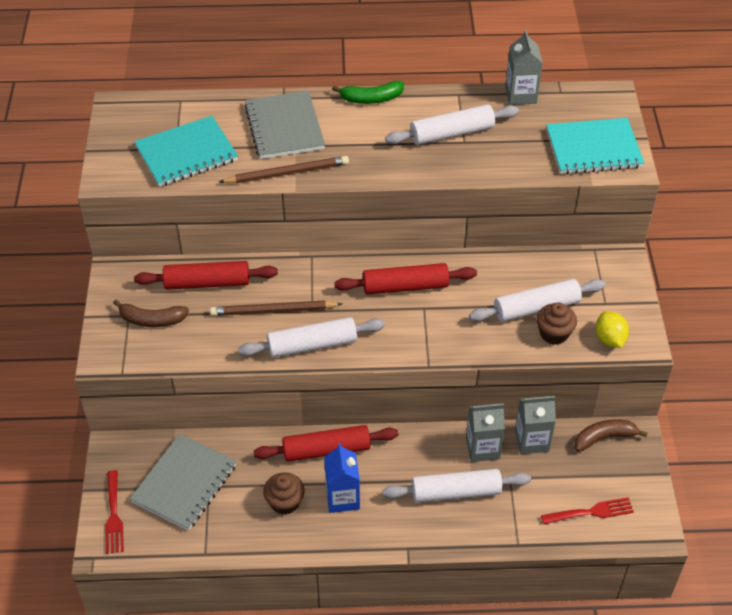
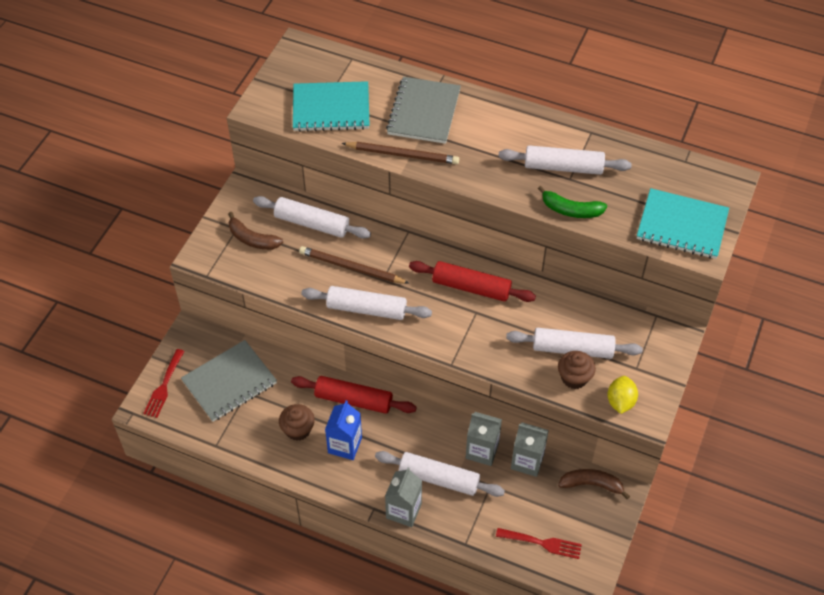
camera: 25 degrees right, 5 degrees up
red rolling pin [134,261,278,290] -> white rolling pin [253,196,371,239]
green banana [332,81,404,104] -> green banana moved to [538,186,607,218]
grey carton [505,30,543,105] -> grey carton moved to [385,467,422,527]

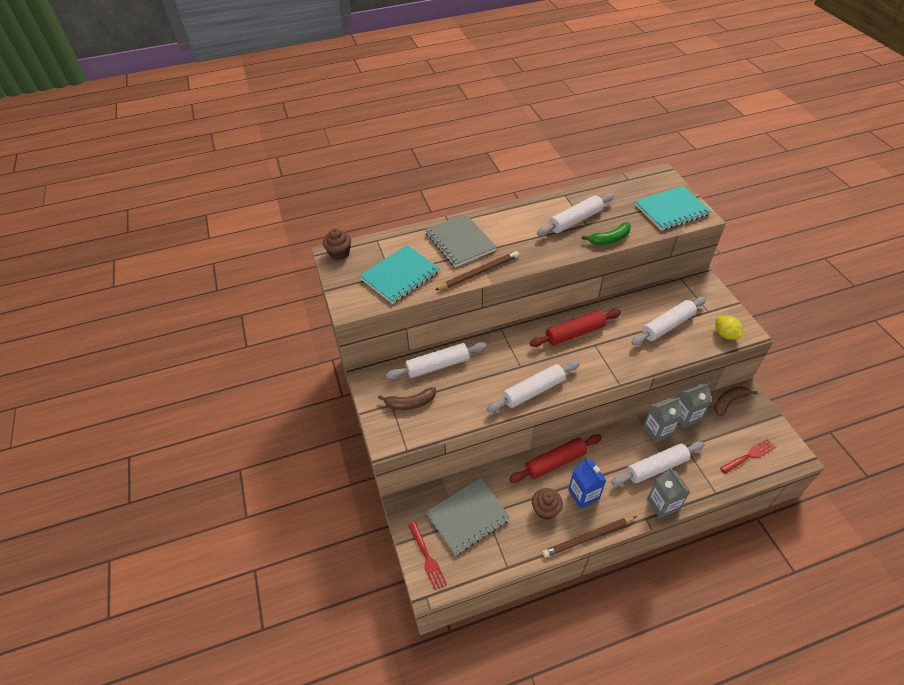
camera: 40 degrees left, 5 degrees down
grey notebook [181,340,277,422] -> grey notebook turned 45 degrees clockwise [426,478,511,555]
brown pencil [299,246,409,284] -> brown pencil moved to [542,517,636,557]
brown cupcake [558,351,596,389] -> brown cupcake moved to [323,228,351,260]

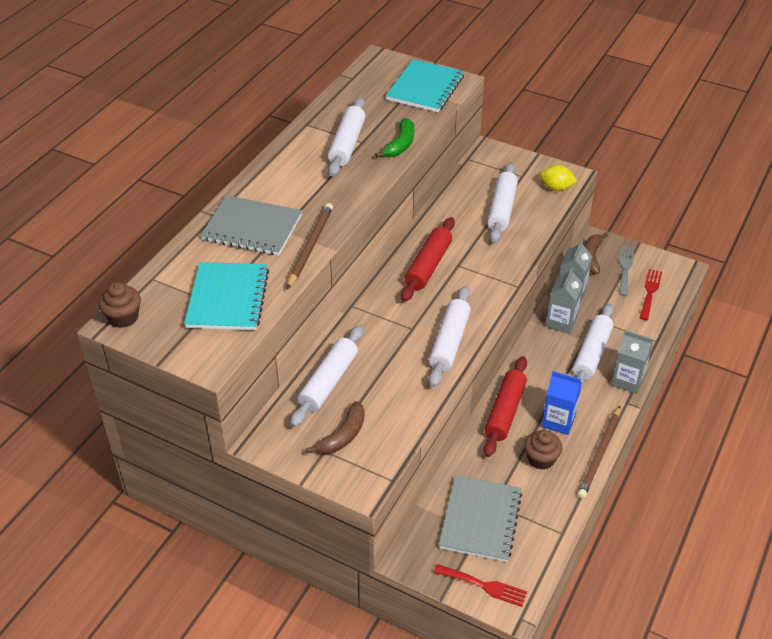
camera: 45 degrees left, 5 degrees down
none -> grey fork [619,246,634,296]

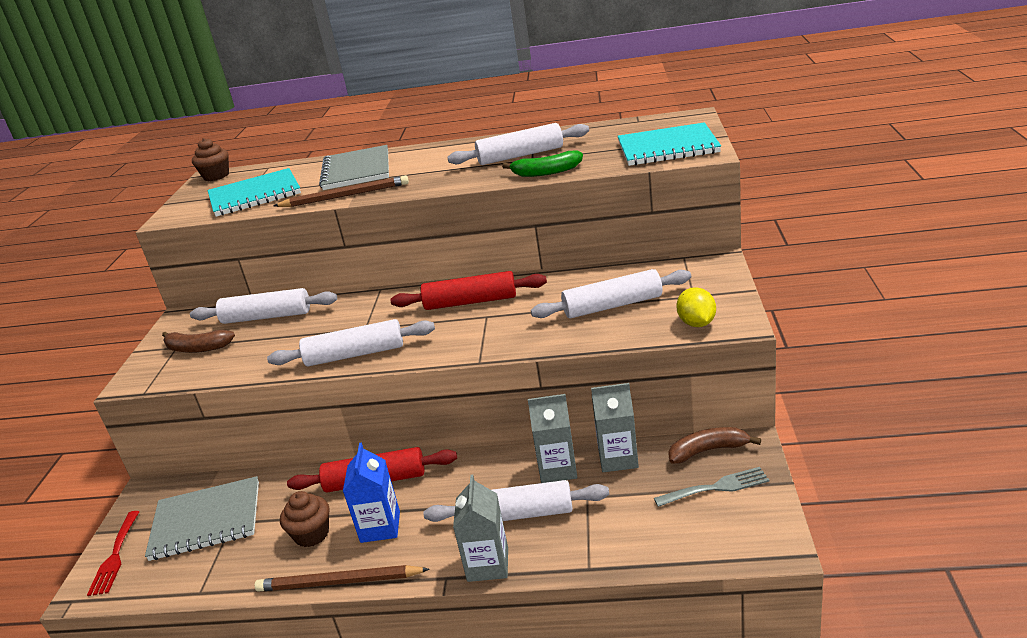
camera: 70 degrees right, 15 degrees down
red fork [640,269,662,320] -> none

